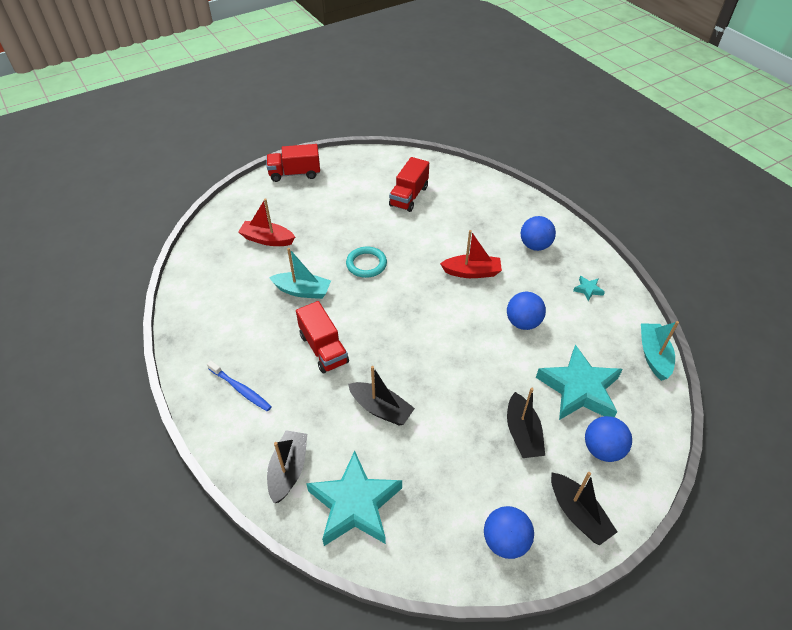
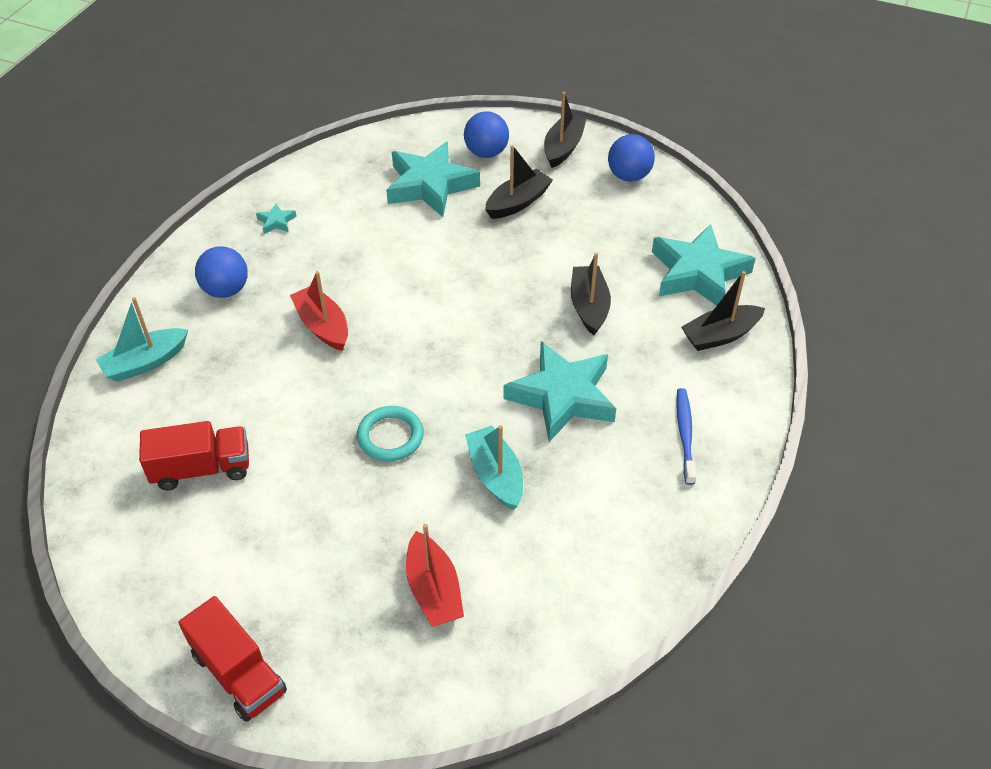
camera: 125 degrees left, 0 degrees up
red truck [296,301,349,373] -> turquoise star [504,341,616,442]
blue ball [507,292,546,330] -> none
turquoise boat [641,321,679,381] -> turquoise boat moved to [96,297,188,382]

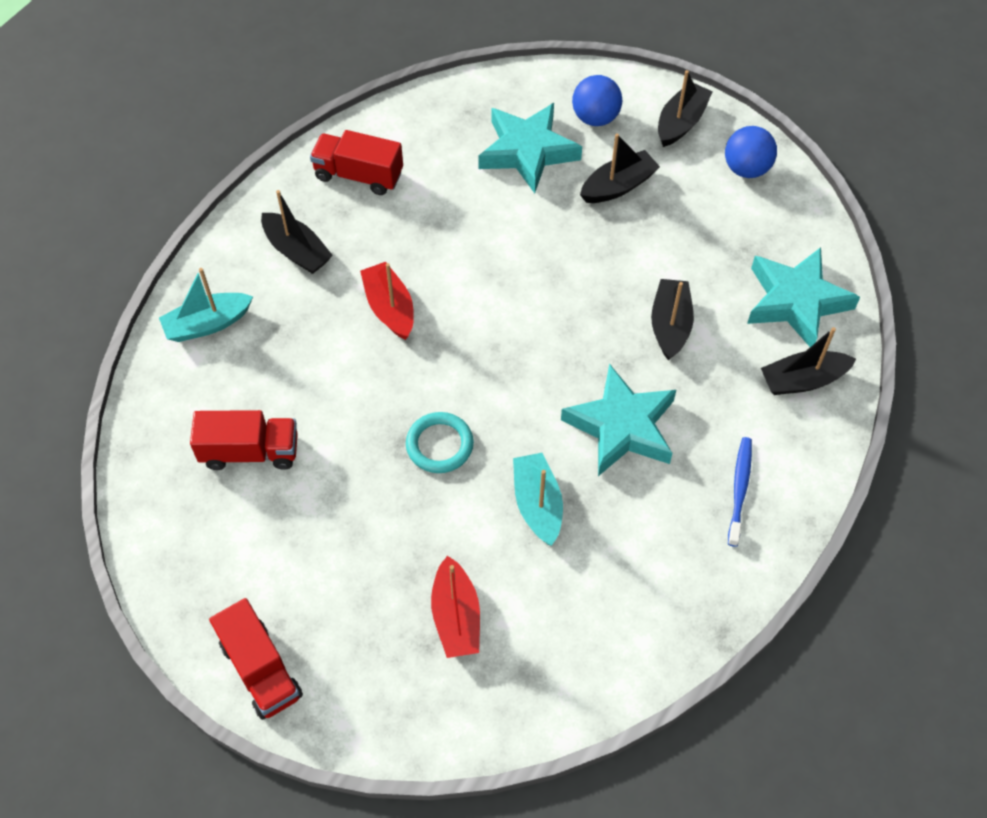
camera: 10 degrees right, 10 degrees up
blue ball [195,246,248,298] -> black boat [261,190,333,274]
turquoise star [256,203,297,234] -> red truck [310,130,403,195]

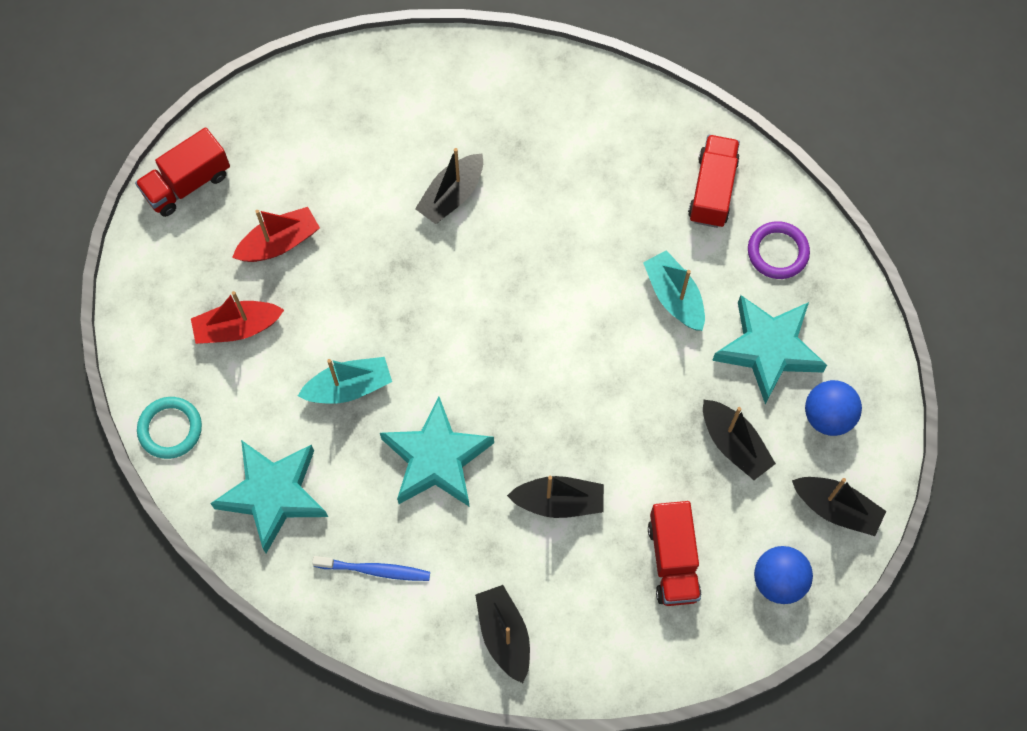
camera: 85 degrees right, 10 degrees up
turquoise boat [159,268,253,342] -> turquoise boat moved to [643,250,705,331]
red truck [190,410,298,470] -> red truck moved to [648,501,701,606]
black boat [261,190,333,274] -> black boat moved to [415,148,483,224]
red boat [360,262,414,340] -> red boat moved to [232,207,320,262]
turquoise ring [406,412,474,473] -> turquoise ring moved to [137,397,202,459]
turquoise star [747,247,860,347] -> turquoise star moved to [210,440,328,553]
none -> purple ring [748,221,810,279]

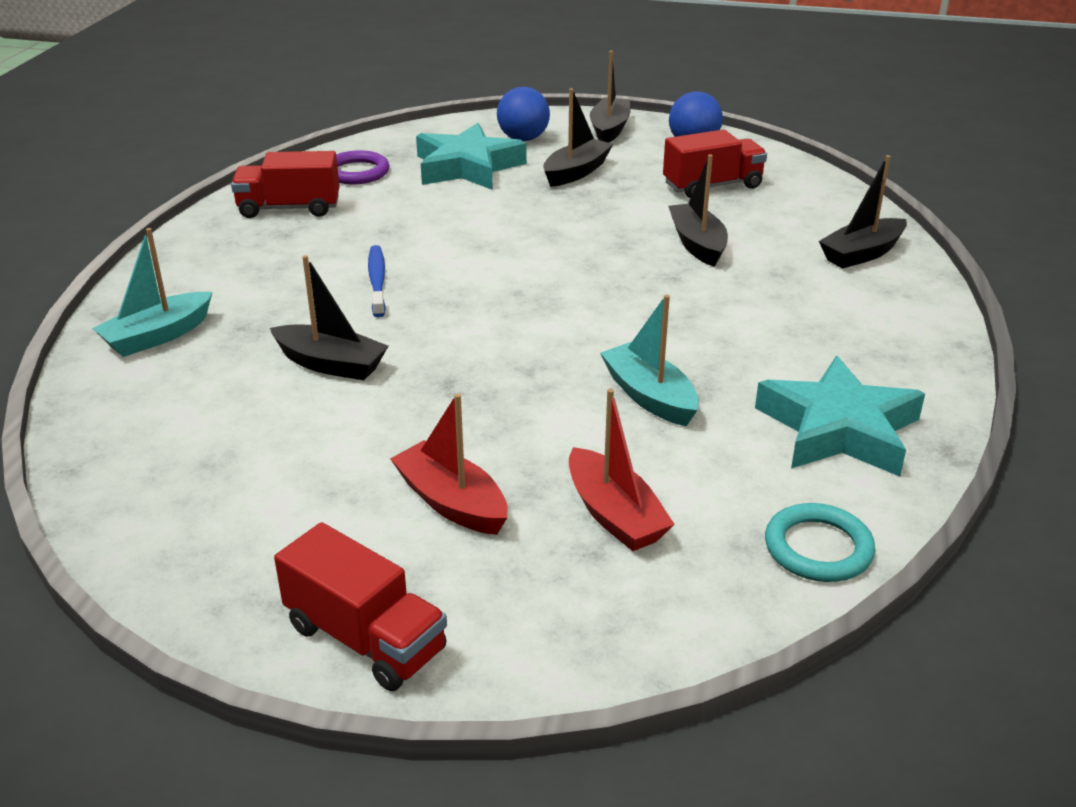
camera: 105 degrees left, 35 degrees down
blue toothbrush [312,556,430,581] -> blue toothbrush moved to [368,245,386,318]
turquoise star [380,396,494,506] -> none
turquoise boat [643,250,705,331] -> turquoise boat moved to [92,228,212,357]

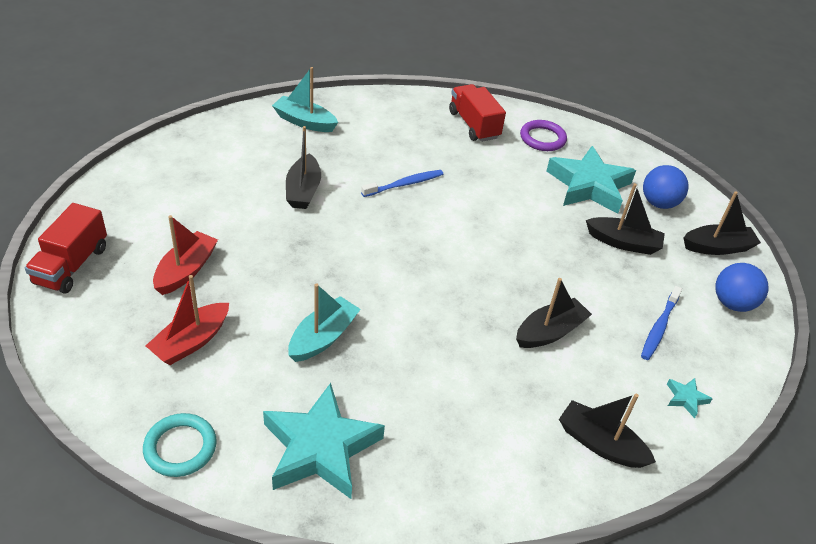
camera: 65 degrees right, 10 degrees up
red truck [663,129,767,198] -> blue toothbrush [641,286,682,360]
none -> turquoise star [667,378,713,418]

